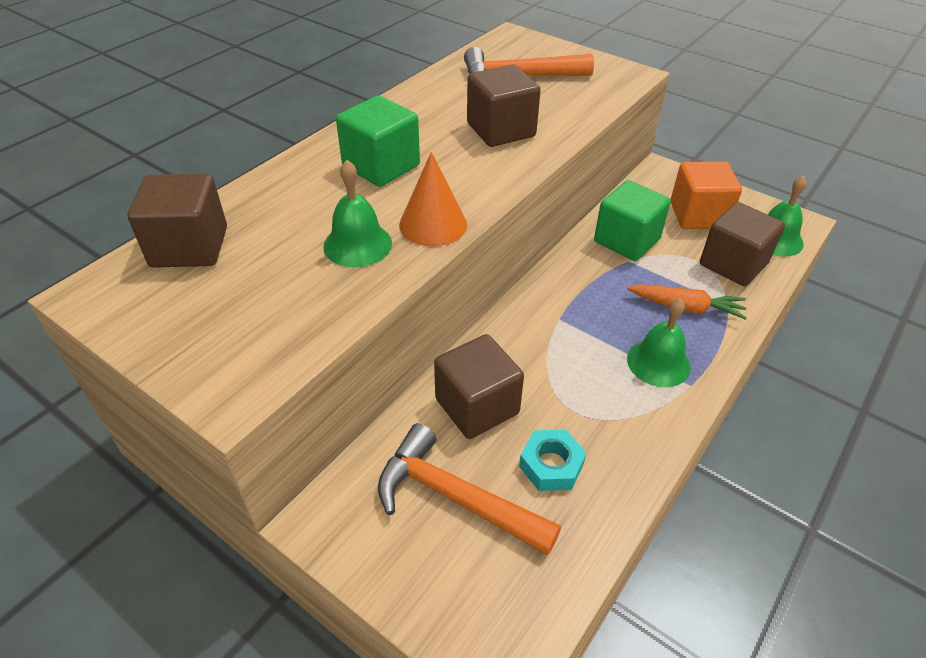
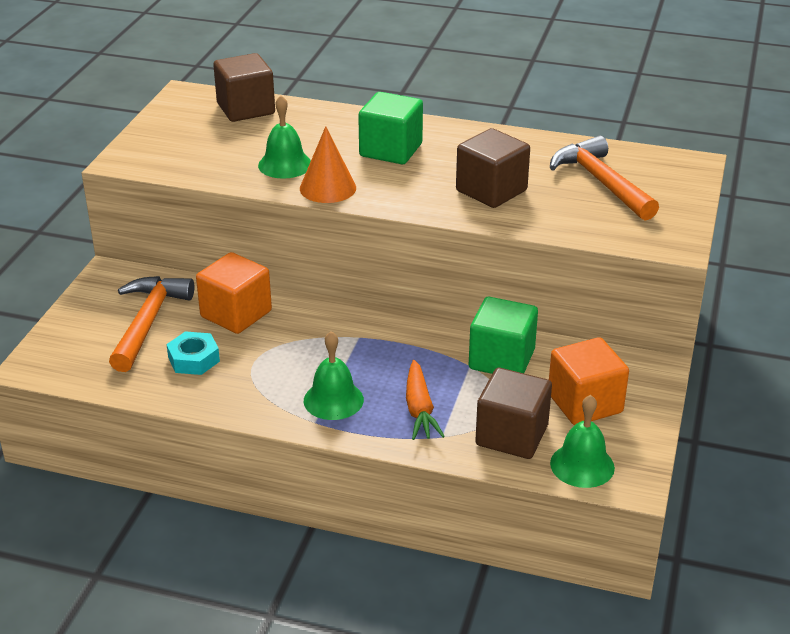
camera: 70 degrees right, 10 degrees down
brown cube [434,334,524,439] -> orange cube [196,252,272,334]

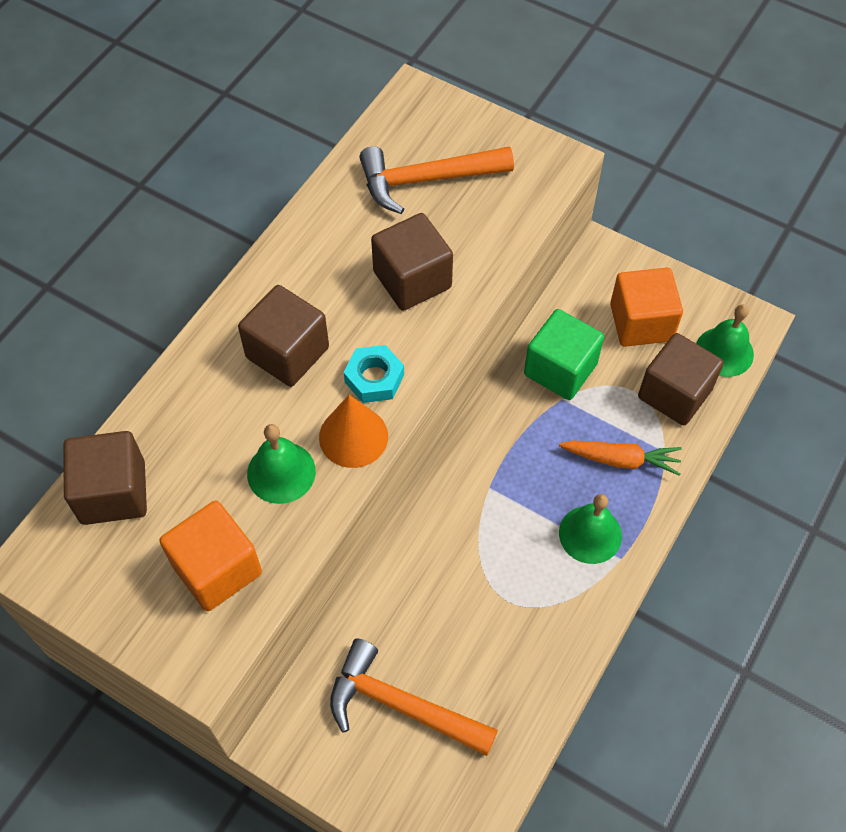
camera: 75 degrees left, 25 degrees up
turquoise nut [166,331,220,375] -> turquoise nut moved to [344,345,404,403]
orange cube [196,252,272,334] -> orange cube moved to [160,501,262,611]
green cube [358,92,423,164] -> brown cube [238,285,329,387]

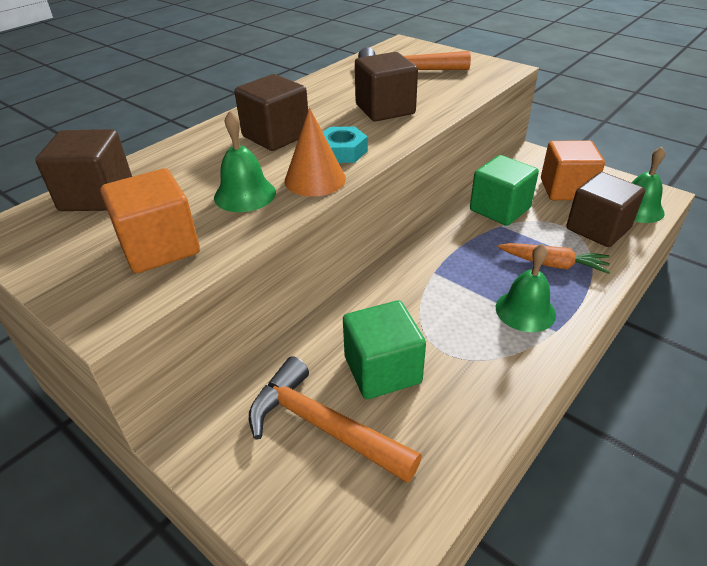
camera: 10 degrees right, 20 degrees down
none -> green cube [343,300,426,399]

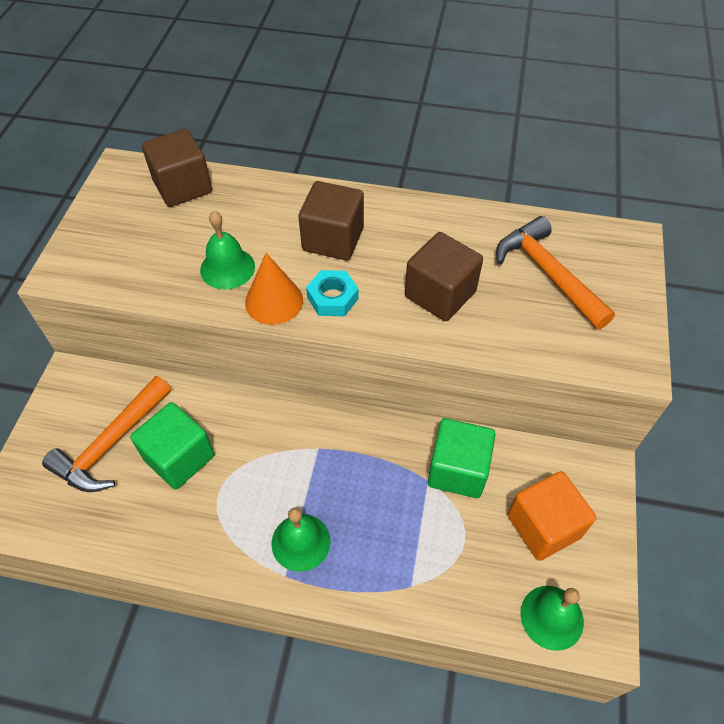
camera: 60 degrees right, 15 degrees up
orange cube [100,168,200,273] -> none
orange hammer [249,356,422,483] -> orange hammer turned 150 degrees counterclockwise [42,376,171,492]
orange carrot [498,243,610,274] -> none
brown cube [566,172,645,247] -> none

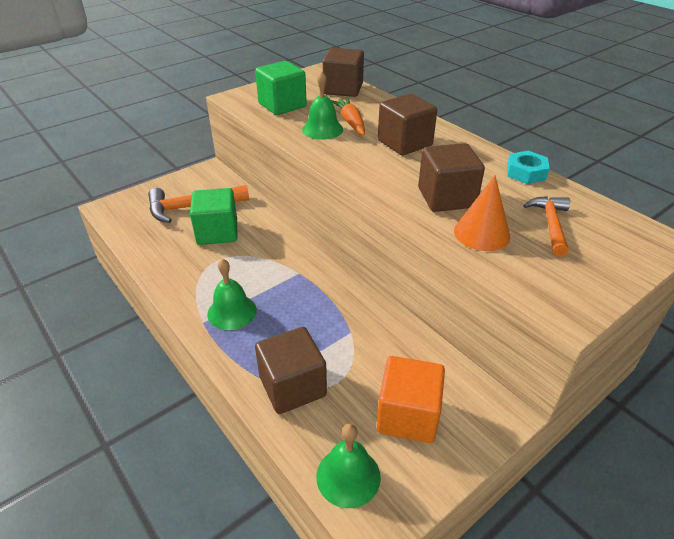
camera: 40 degrees right, 15 degrees down
orange cone [245,253,303,325] -> orange cone moved to [454,175,510,251]
turquoise nut [306,270,359,316] -> turquoise nut moved to [507,151,550,184]
green cube [428,418,496,498] -> green cube moved to [255,61,307,115]
orange hammer [496,216,615,330] -> orange hammer [523,196,570,257], size x0.66
none -> brown cube [255,327,327,414]
none -> orange carrot [331,98,365,135]

